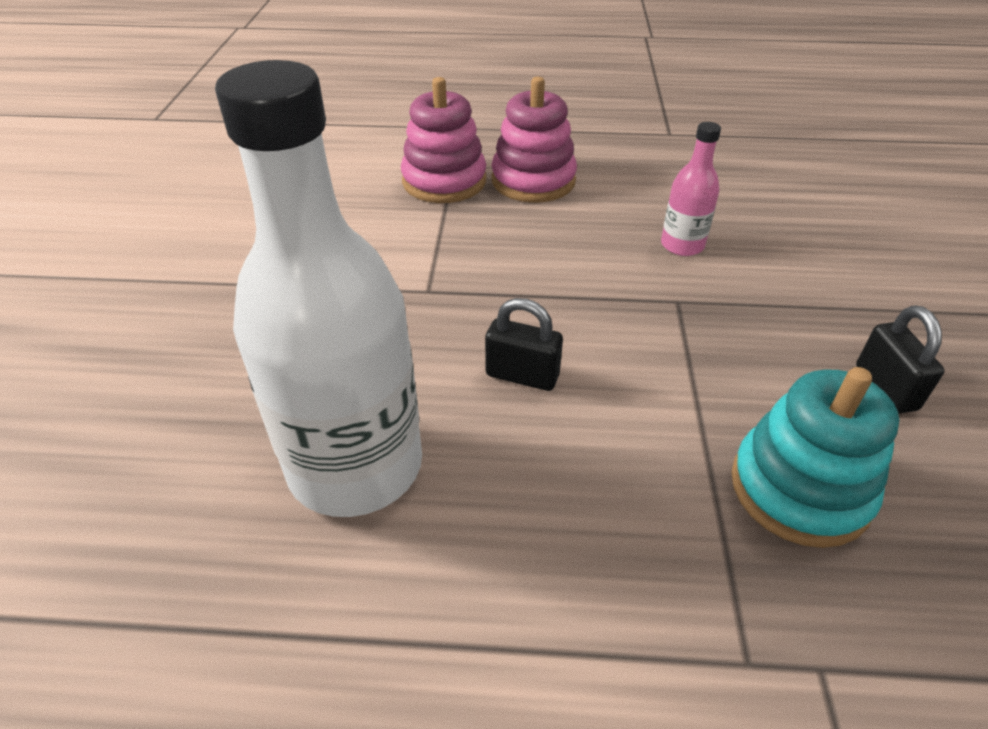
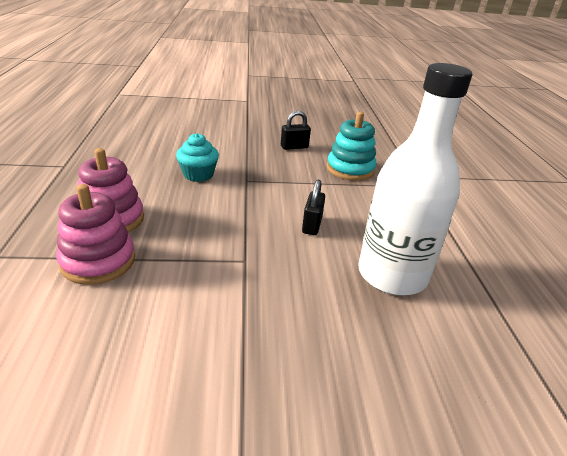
camera: 100 degrees left, 10 degrees down
pink bottle [661,122,721,256] -> turquoise cupcake [176,133,219,182]

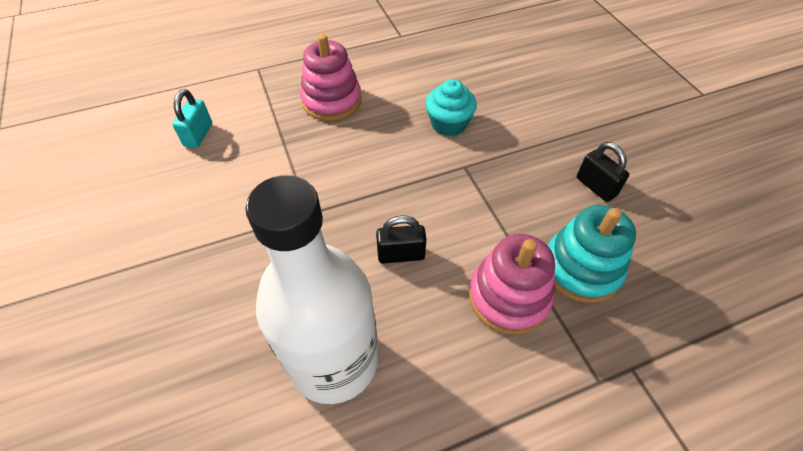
camera: 75 degrees right, 20 degrees up
pink stacking toy [56,184,135,285] -> pink stacking toy moved to [469,234,555,335]
none -> turquoise padlock [172,89,212,148]

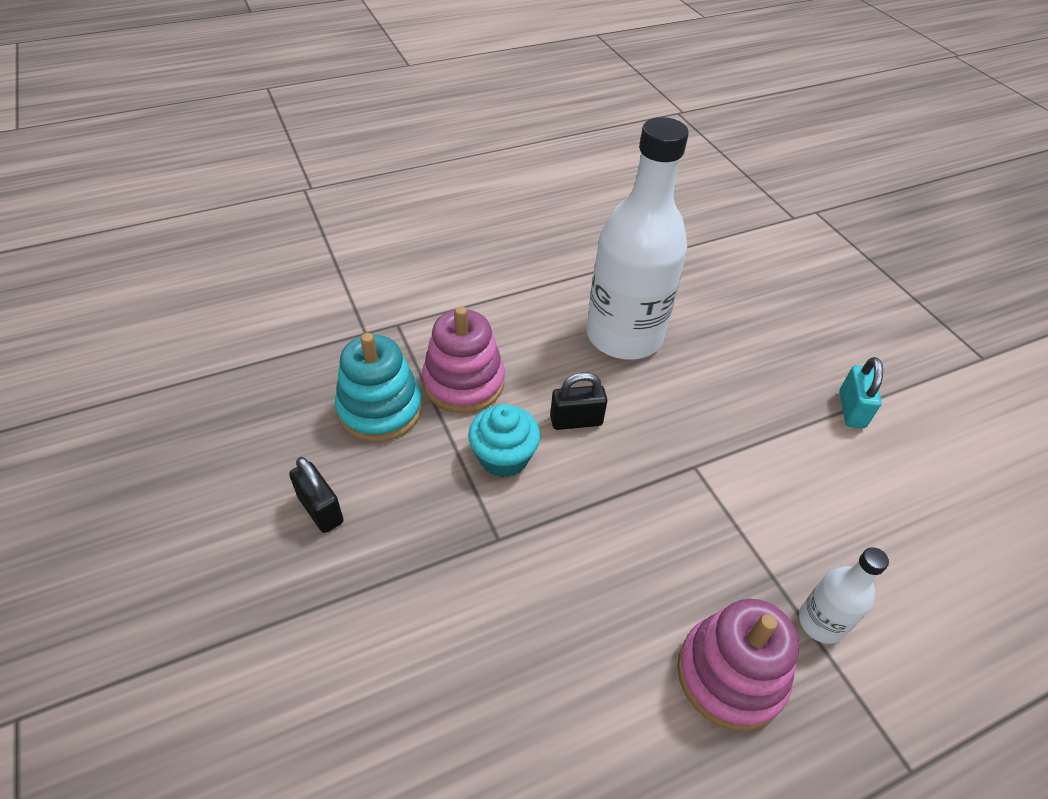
camera: 175 degrees right, 5 degrees down
turquoise padlock [172,89,212,148] -> turquoise padlock moved to [839,357,883,428]
turquoise cupcake [426,79,477,136] -> turquoise cupcake moved to [468,404,540,477]
none -> white bottle [799,547,889,644]

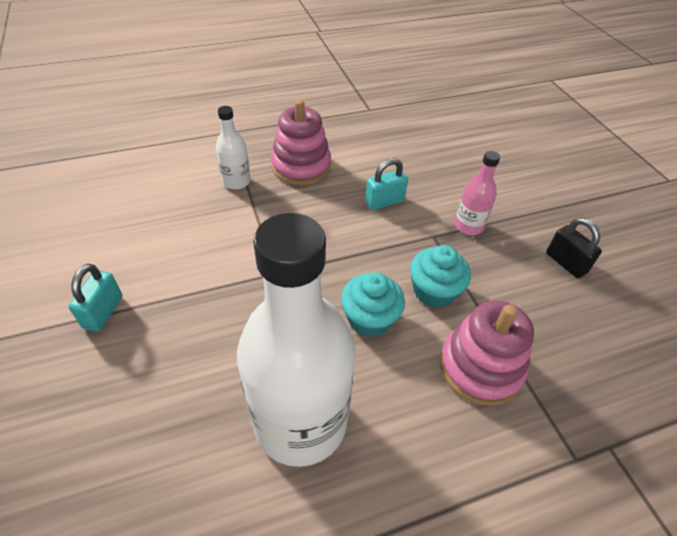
camera: 175 degrees left, 0 degrees up
turquoise stacking toy [335,333,422,442] -> none
black padlock [550,372,607,430] -> turquoise cupcake [341,273,405,338]
none -> turquoise padlock [365,158,408,210]
none -> pink bottle [454,151,500,235]

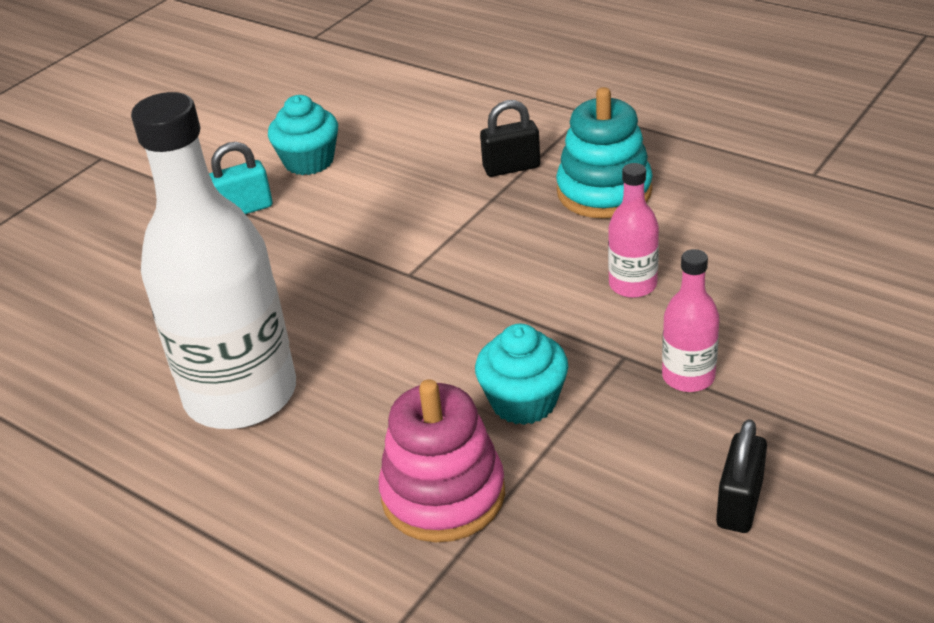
camera: 60 degrees right, 10 degrees down
white bottle [216,106,250,190] -> black padlock [480,100,540,177]
pink stacking toy [271,100,331,185] -> turquoise stacking toy [556,87,653,219]
turquoise cupcake [341,273,405,338] -> turquoise cupcake moved to [268,95,338,175]
turquoise padlock [365,158,408,210] -> pink bottle [608,163,659,298]

